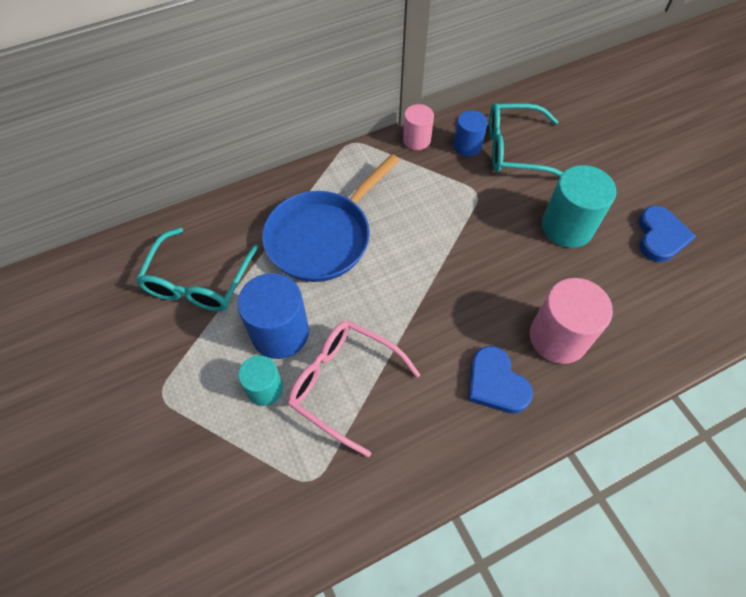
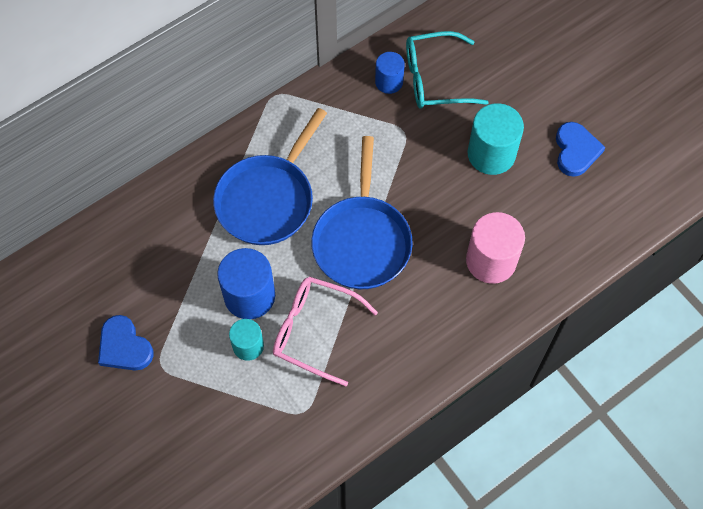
camera: 10 degrees left, 5 degrees up
turquoise glasses [136,228,259,311] -> none
pink cylinder [403,104,434,150] -> none
blue heart [468,346,533,414] -> blue heart moved to [98,315,154,371]
none -> blue pan [311,136,413,289]

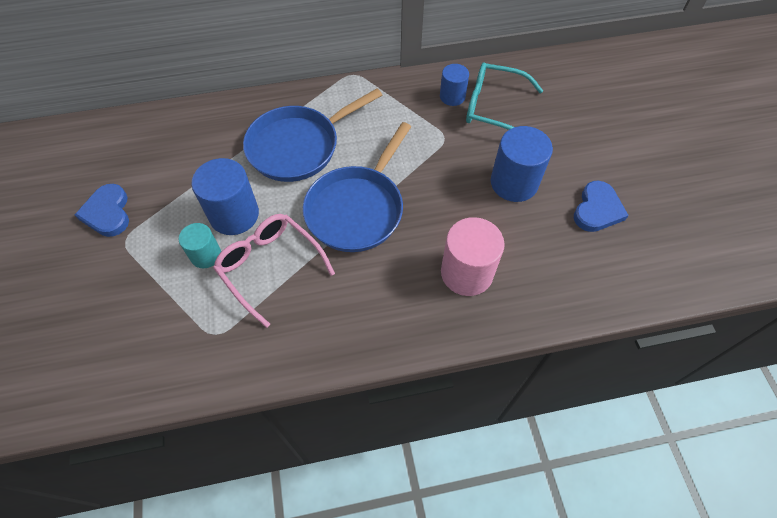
camera: 25 degrees right, 5 degrees down
turquoise cylinder [467,103,524,175] -> blue cylinder [491,126,553,202]

